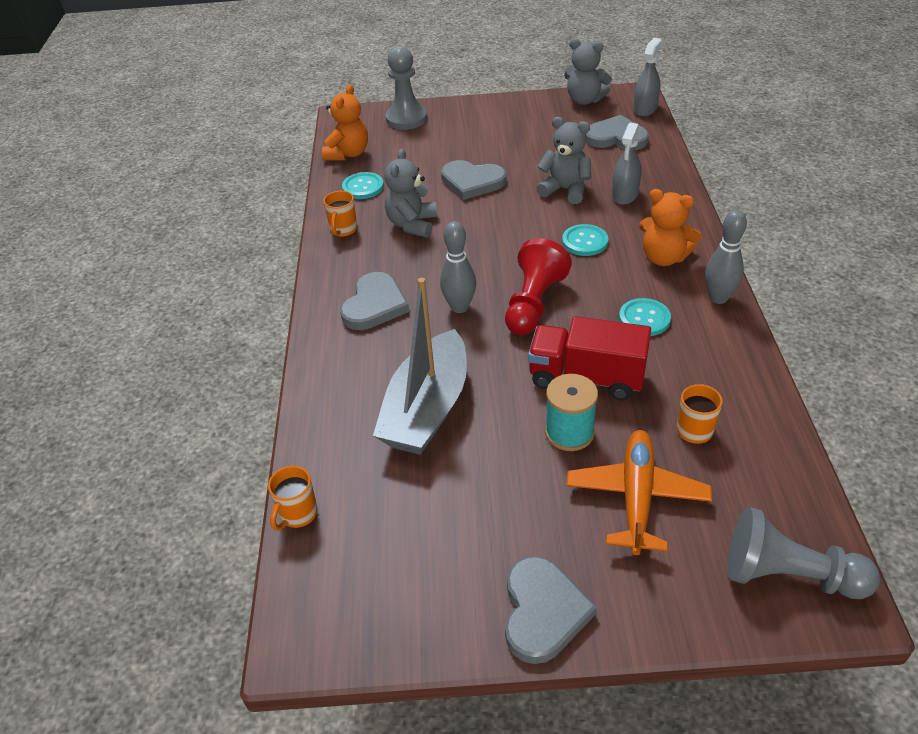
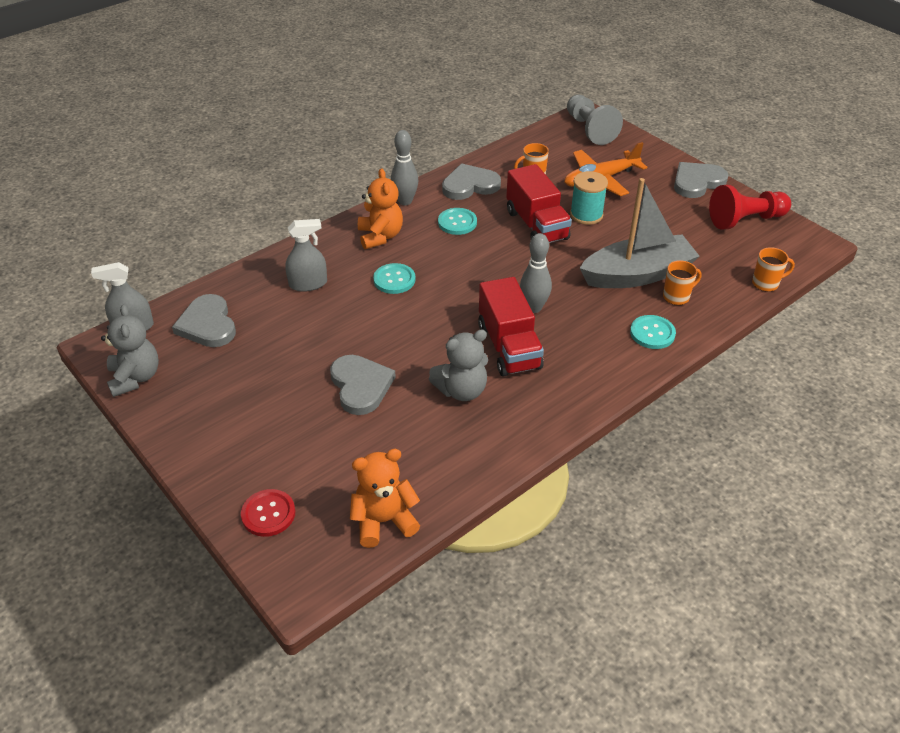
camera: 130 degrees left, 0 degrees up
orange mug [324,191,357,237] -> orange mug moved to [663,260,702,305]
grey heart [340,272,409,330] -> grey heart moved to [442,163,501,200]
turquoise button [342,172,384,199] -> turquoise button moved to [630,315,676,349]
grey pawn [386,46,427,130] -> red button [241,489,295,537]
red pawn [505,238,572,335] -> red pawn moved to [709,185,791,230]
grey teddy bear [536,117,591,204] -> none
none -> red truck [478,277,544,377]

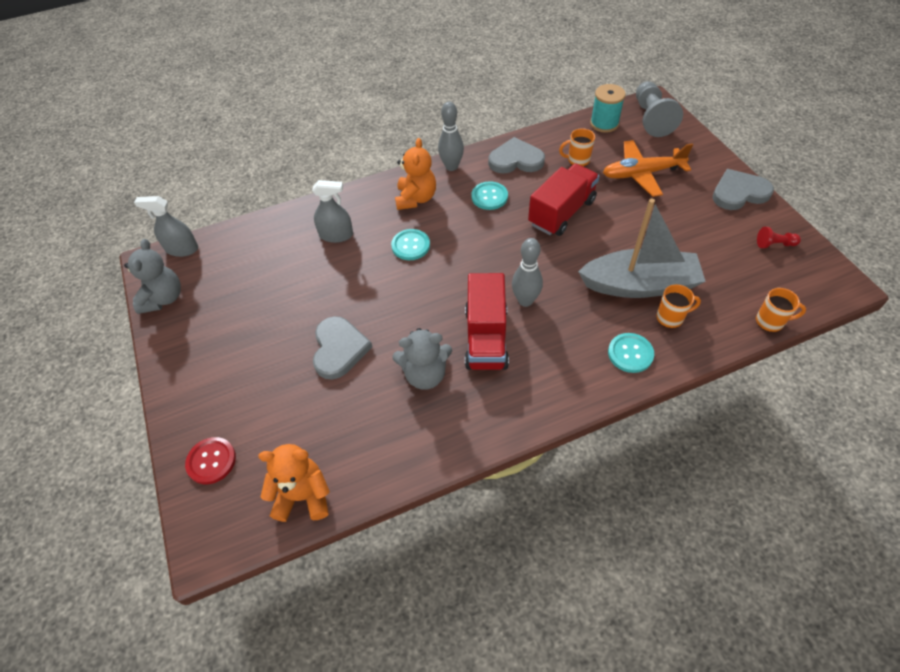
camera: 20 degrees right, 10 degrees up
grey heart [172,294,236,347] -> none
red truck [506,164,572,243] -> red truck turned 135 degrees counterclockwise [528,164,599,236]
turquoise spool [570,171,608,225] -> turquoise spool moved to [590,84,626,133]
red pawn [709,185,791,230] -> red pawn [757,227,801,248], size x0.48

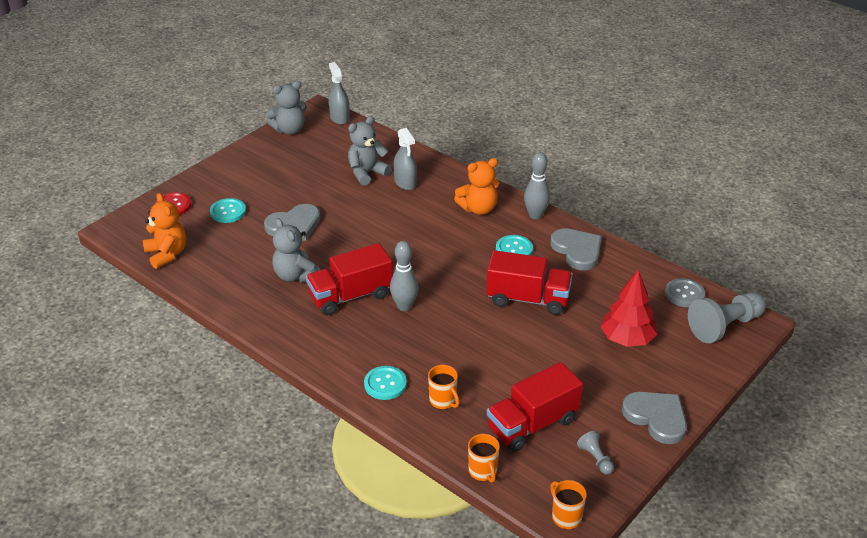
camera: 60 degrees right, 15 degrees down
turquoise button [391,229,430,260] -> turquoise button moved to [210,198,246,223]
orange mug [559,129,595,166] -> orange mug moved to [550,480,587,529]
grey boat [578,198,706,298] -> none
turquoise spool [590,84,626,133] -> grey button [665,278,705,307]
orange plane [603,140,693,197] -> red tree [600,270,657,347]
red pawn [757,227,801,248] -> grey pawn [577,431,614,475]
none -> grey teddy bear [348,116,391,186]
none -> red truck [487,362,583,452]

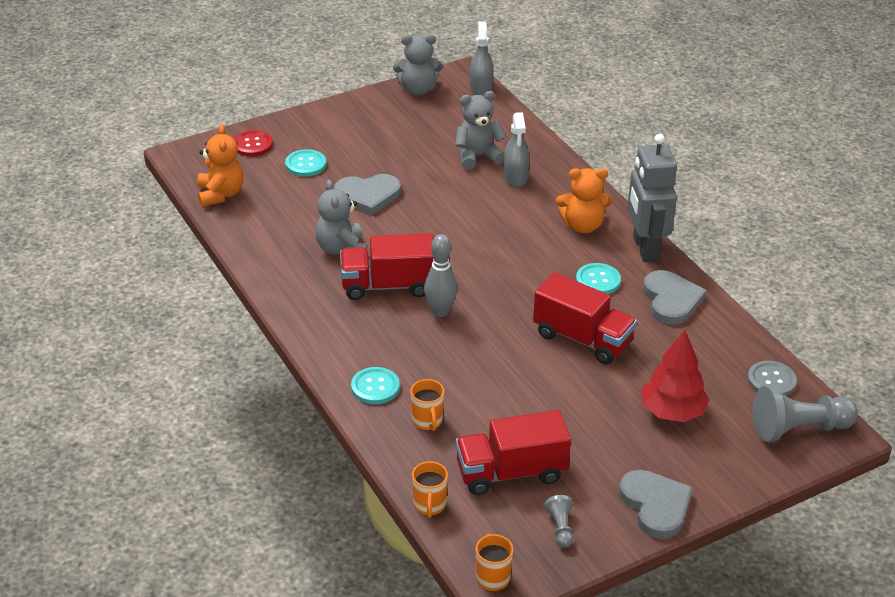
camera: 20 degrees right, 0 degrees up
grey bowling pin [524,152,550,219] -> grey robot [627,134,677,262]

